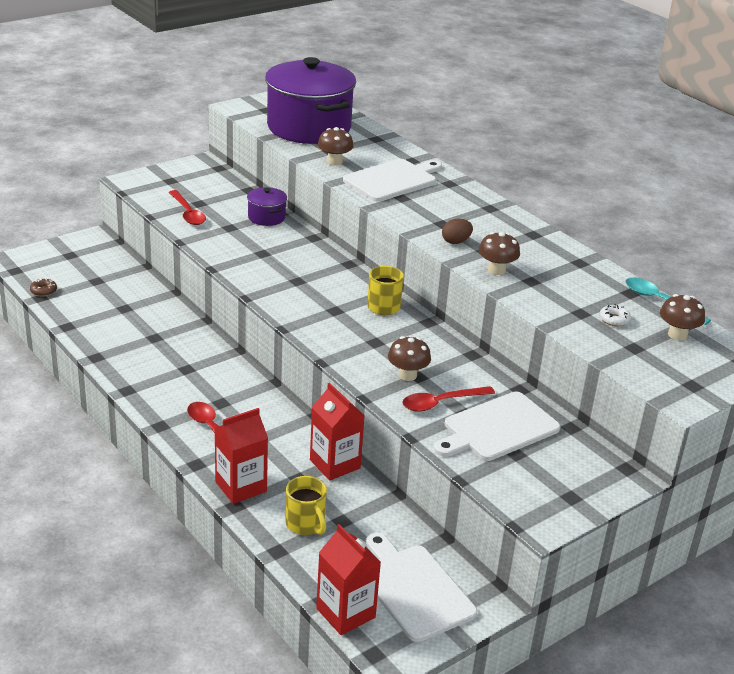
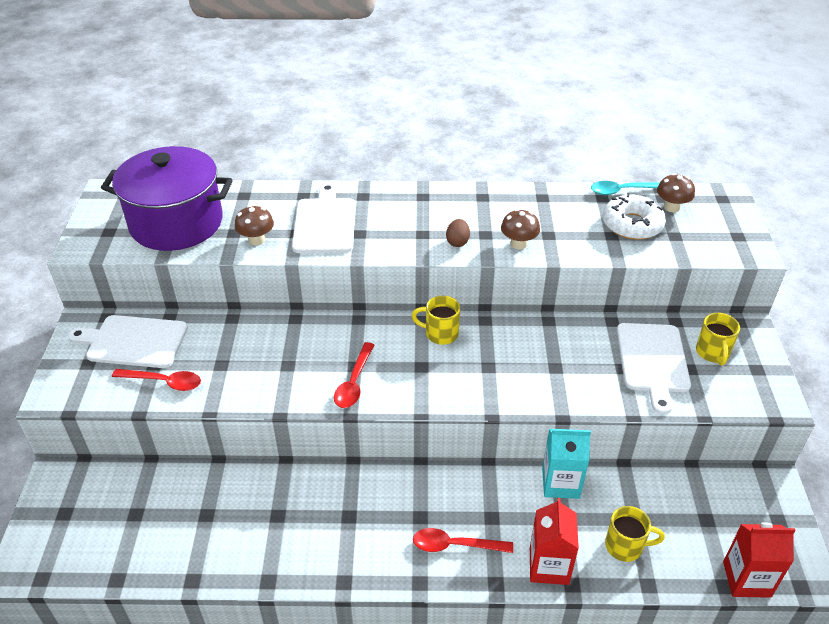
camera: 50 degrees left, 10 degrees up
brown donut [30,278,57,296] -> none
purple pot [247,187,287,226] -> none
red carton [310,383,364,480] -> turquoise carton [542,429,591,499]
white cutting board [366,533,477,642] -> white cutting board moved to [68,315,188,368]
brown mushroom [388,336,431,381] -> none
red spoon [402,386,495,411] -> red spoon moved to [334,342,374,408]
white donut [599,304,631,326] -> white donut [603,193,666,240], size x2.28
none -> yellow mug [696,313,740,365]

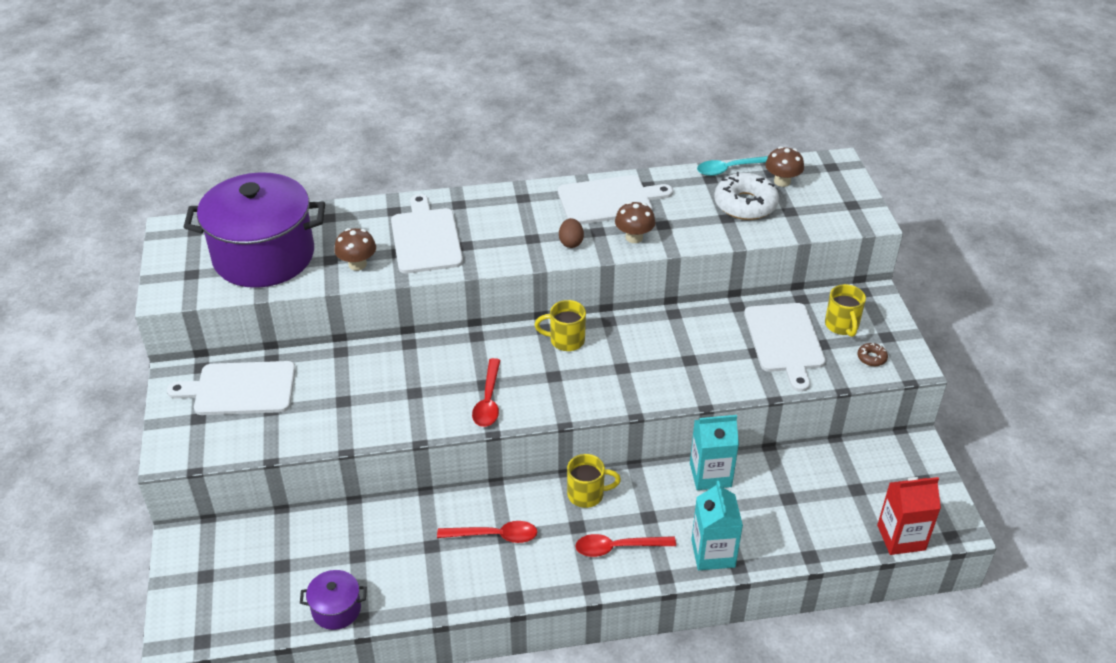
camera: 10 degrees left, 0 degrees up
red spoon [112,369,201,391] -> red spoon moved to [437,521,537,543]
red carton [530,498,579,585] -> turquoise carton [691,481,743,570]
yellow mug [605,506,665,562] -> yellow mug moved to [567,454,621,508]
none -> purple pot [300,570,367,630]
none -> white cutting board [558,175,673,224]
none -> brown donut [858,343,888,366]

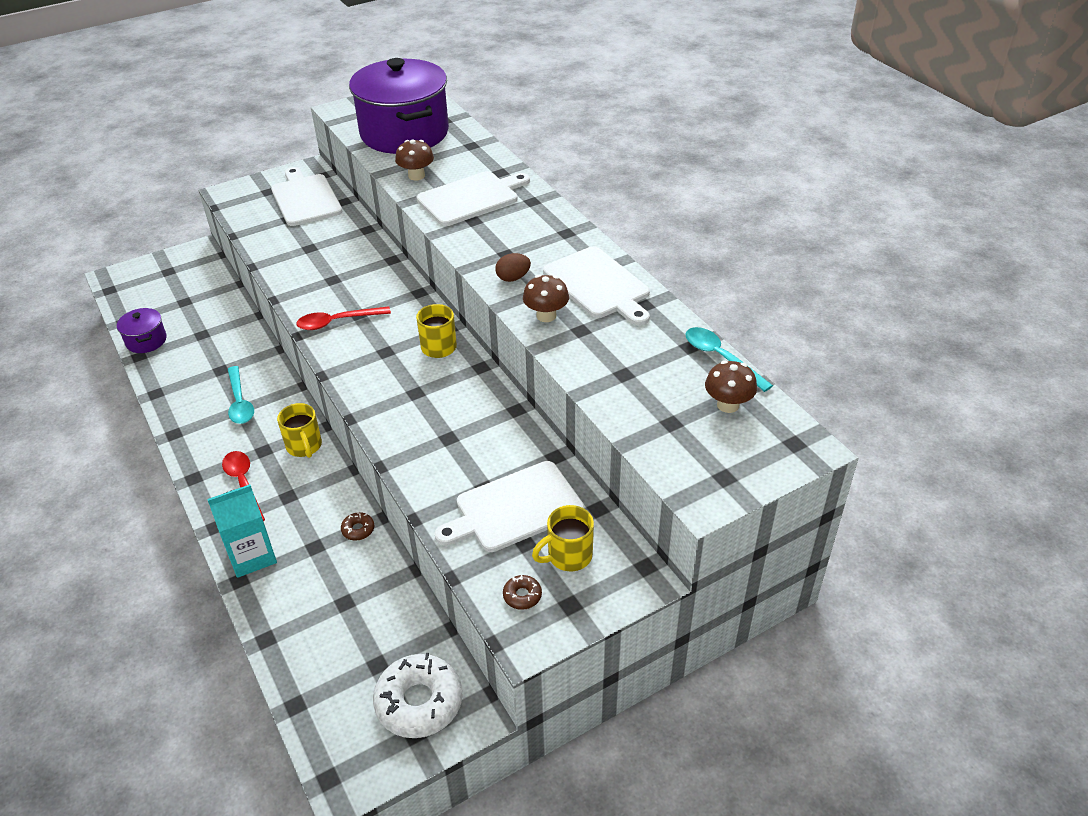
camera: 70 degrees right, 0 degrees up
red spoon [437,521,537,543] -> turquoise spoon [228,366,254,424]
turquoise carton [690,415,739,490] -> brown donut [341,512,374,541]
white donut [714,172,779,220] -> white donut moved to [373,653,462,738]
red carton [877,477,941,555] -> none

